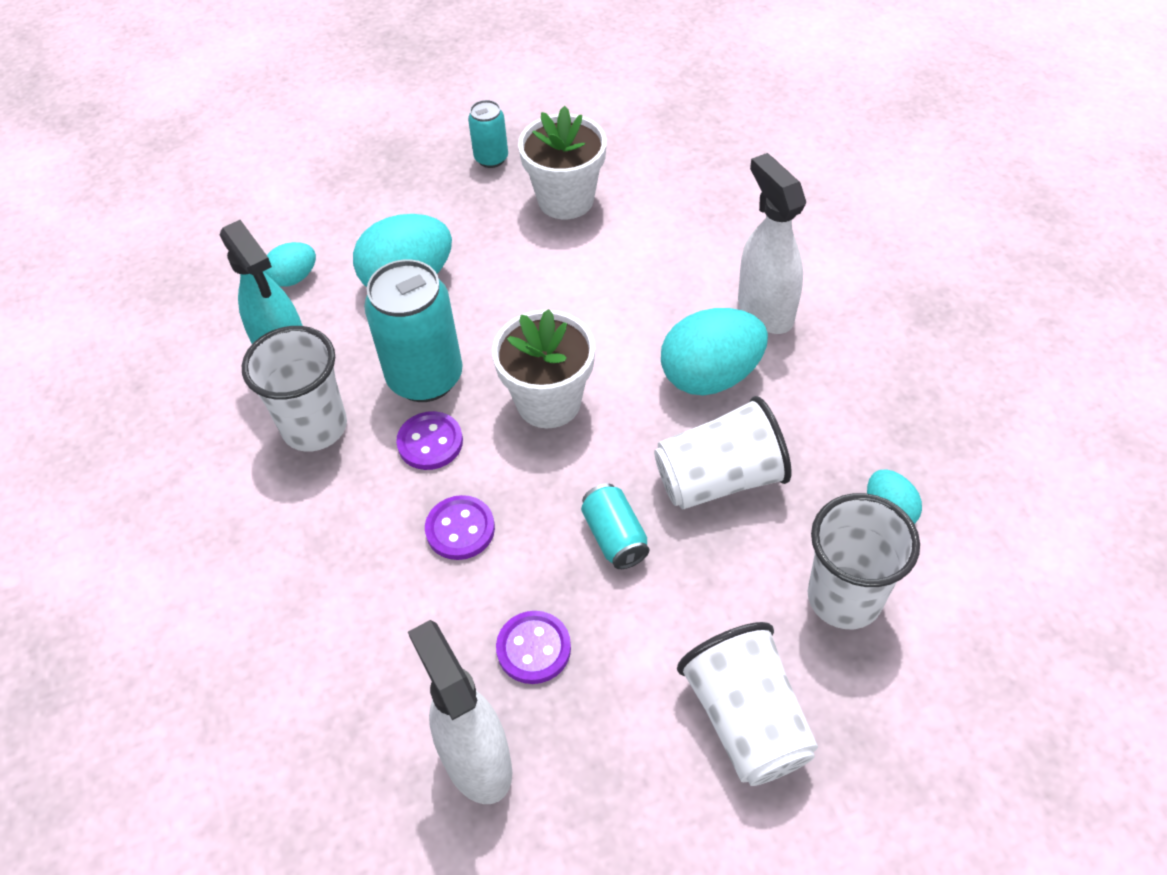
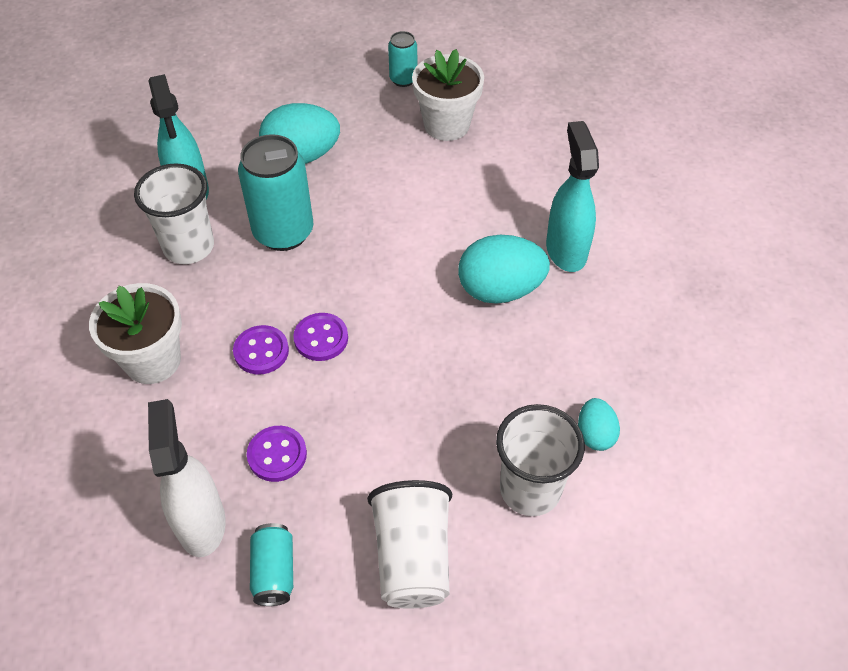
camera: 15 degrees right, 0 degrees up
turquoise egg [264,242,316,287] -> none
purple button [396,411,463,470] -> purple button moved to [293,313,348,361]
white flower pot [492,309,595,428] -> white flower pot moved to [89,283,182,384]
turquoise can [581,483,649,569] -> turquoise can moved to [250,523,293,606]
white cup [654,396,792,509] -> none
white spray bottle [738,153,806,334] -> turquoise spray bottle [546,121,599,272]

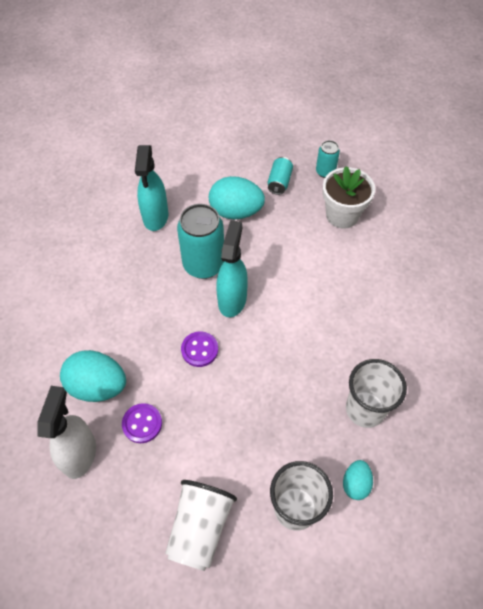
camera: 20 degrees right, 5 degrees up
white flower pot [89,283,182,384] -> none
white cup [134,163,214,264] -> white cup moved to [346,359,407,428]
purple button [233,325,289,374] -> none
turquoise can [250,523,293,606] -> turquoise can moved to [268,157,293,195]
turquoise egg [458,235,550,304] -> turquoise egg moved to [60,350,126,402]
turquoise spray bottle [546,121,599,272] -> turquoise spray bottle moved to [216,220,248,317]

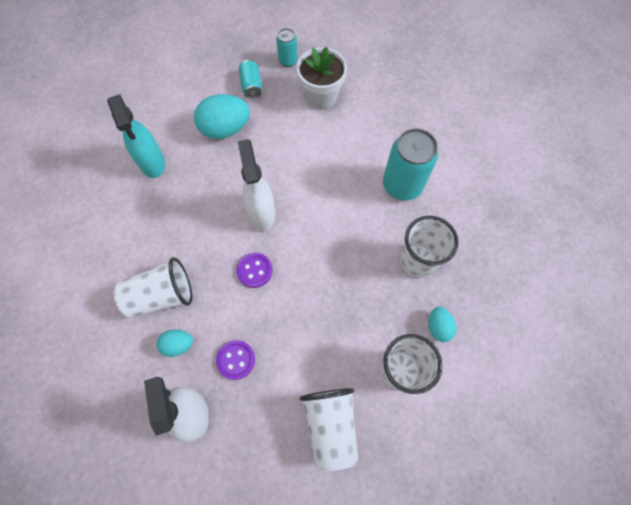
camera: 25 degrees left, 10 degrees up
turquoise egg [60,350,126,402] -> turquoise egg [157,329,193,357], size x0.54
turquoise can [177,204,224,279] -> turquoise can moved to [383,128,438,200]
turquoise spray bottle [216,220,248,317] -> white spray bottle [238,139,275,231]
none -> white cup [114,257,192,318]

